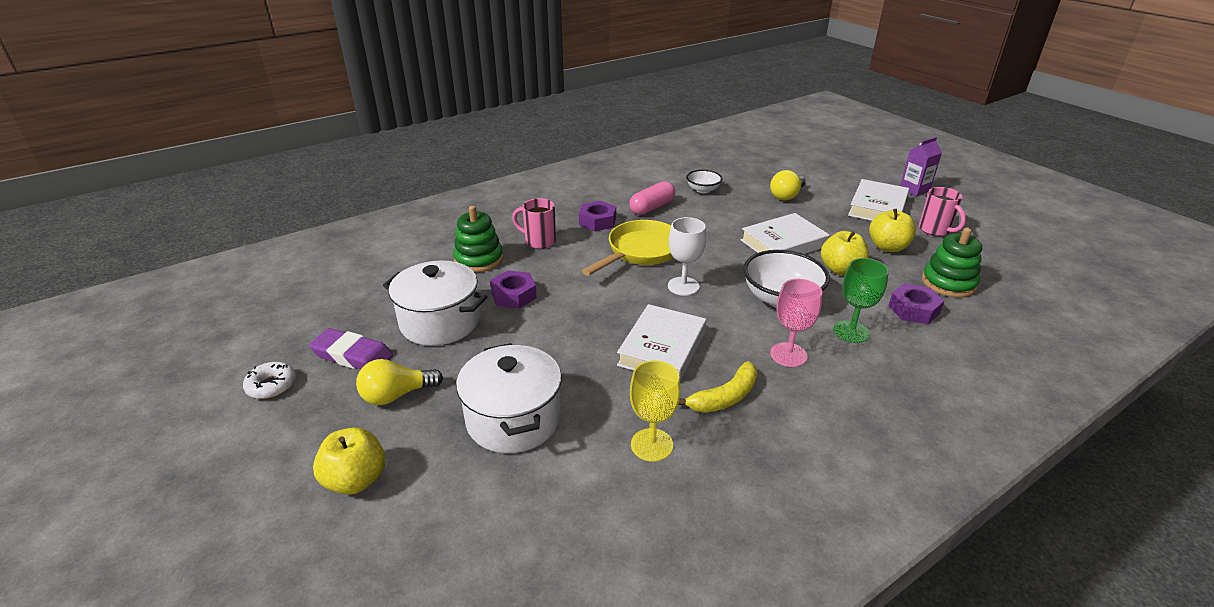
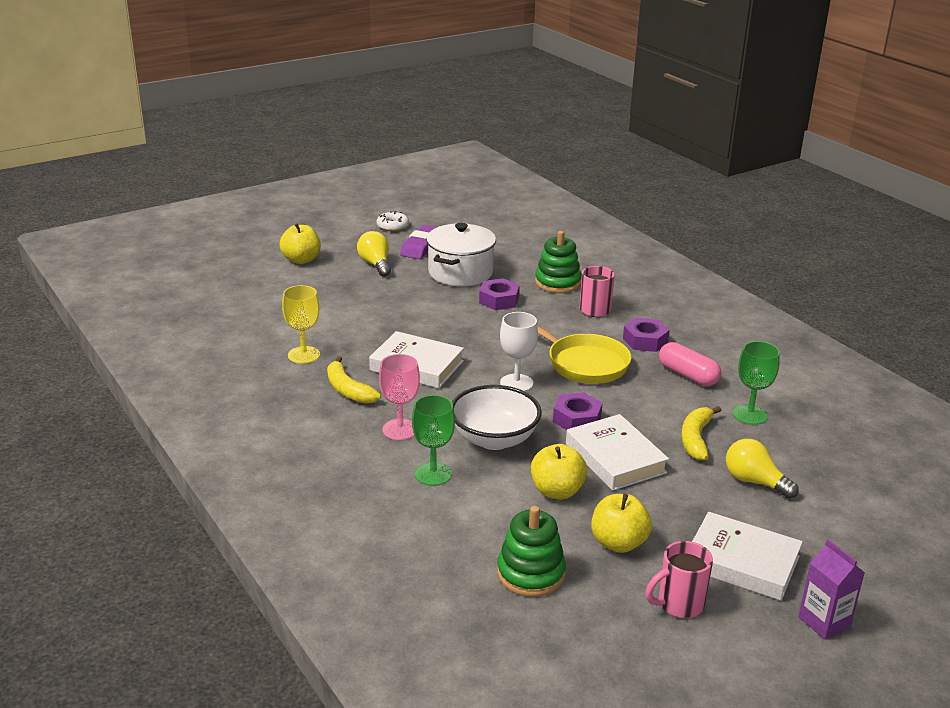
camera: 90 degrees right, 5 degrees down
white pot [456,343,562,453] -> none
white bowl [686,170,722,193] -> green goblet [733,341,780,425]
purple nut [888,283,944,324] -> purple nut moved to [553,392,603,430]
none -> yellow banana [681,406,721,460]

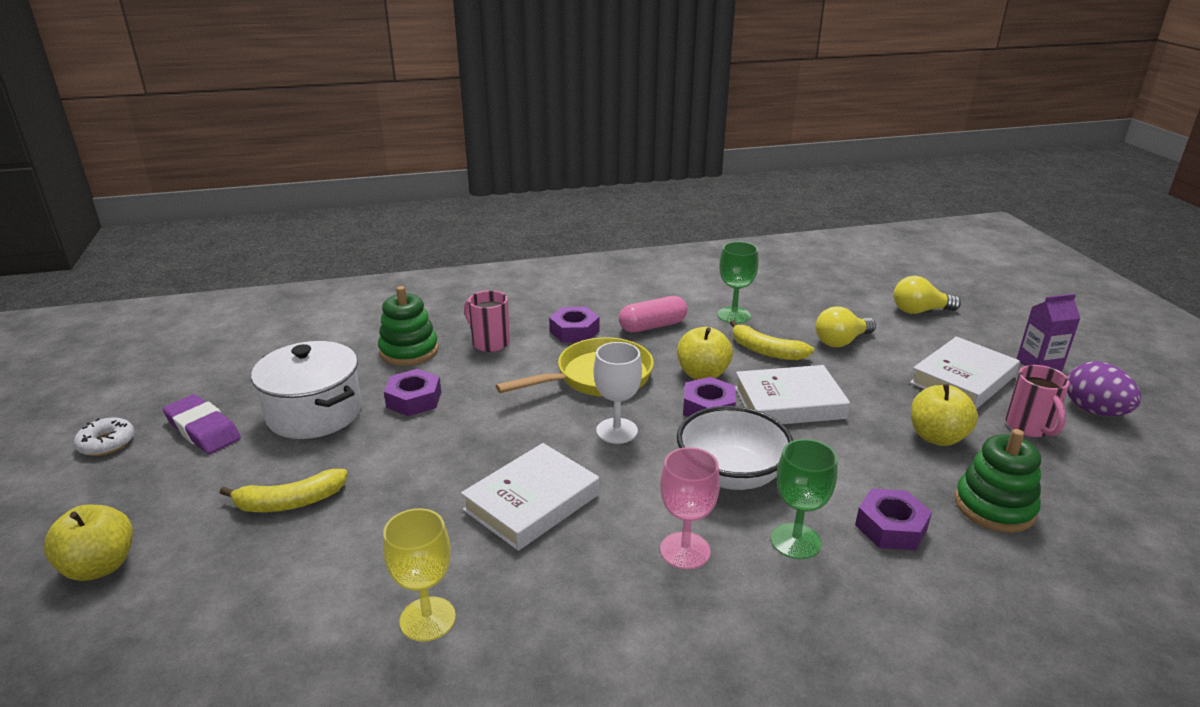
camera: 70 degrees left, 0 degrees up
yellow banana [327,356,381,404] -> yellow banana moved to [220,469,348,512]
yellow light bulb [357,231,391,277] -> yellow light bulb moved to [894,276,961,314]
yellow apple [531,444,587,499] -> yellow apple moved to [677,327,733,380]
none -> purple nut [855,488,932,550]
none -> purple egg [1067,361,1141,416]

